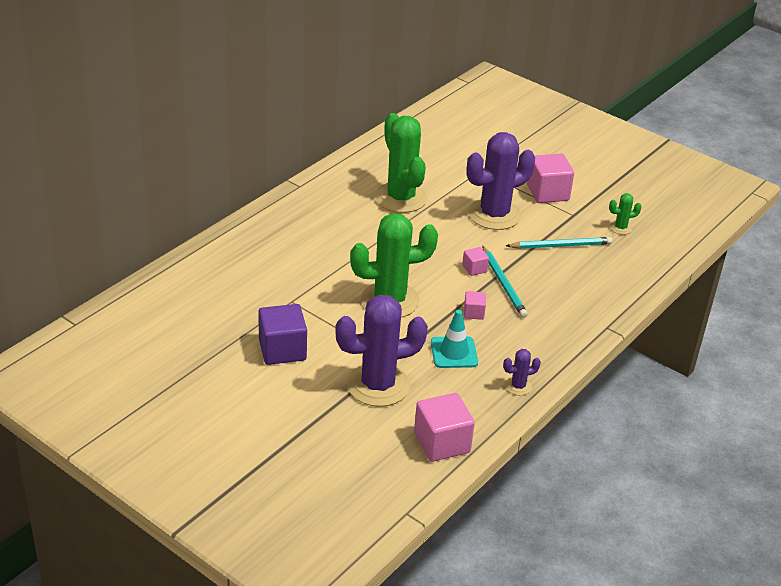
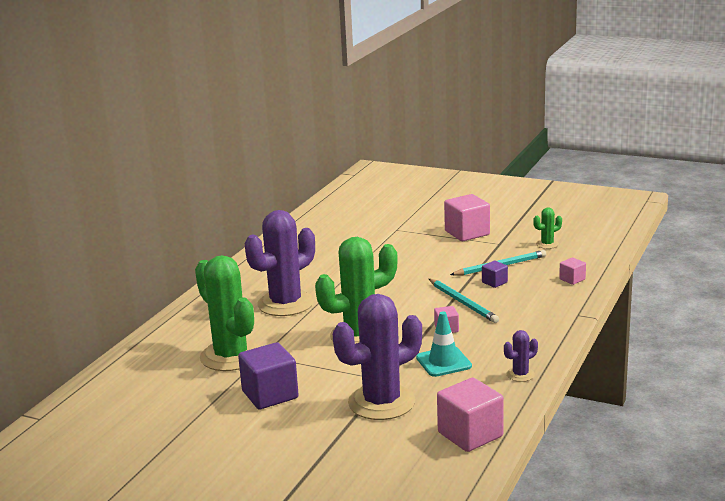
camera: 10 degrees left, 15 degrees down
green cactus [375,113,427,213] -> green cactus moved to [195,255,259,371]
pink cube [462,247,489,276] -> pink cube moved to [559,257,586,285]
purple cactus [467,132,535,230] -> purple cactus moved to [245,210,315,316]
none -> purple cube [482,261,508,288]

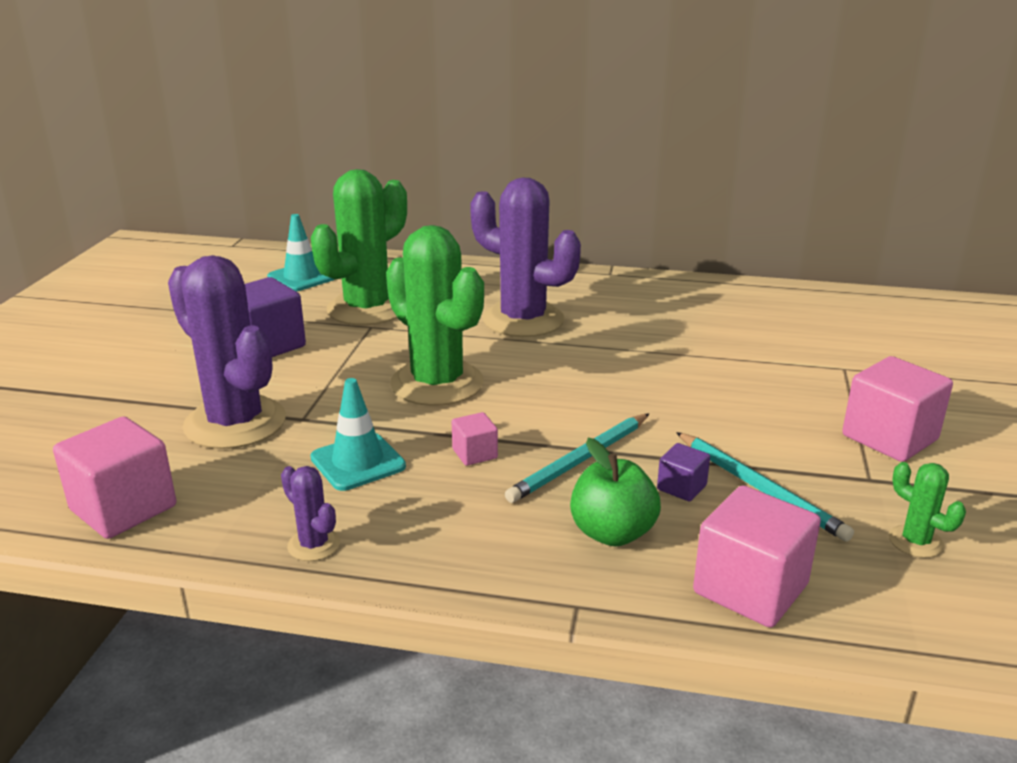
camera: 75 degrees right, 5 degrees up
pink cube [559,257,586,285] -> pink cube [693,485,821,628], size x1.99
none -> turquoise traffic cone [267,214,335,292]
none -> green apple [570,438,661,547]

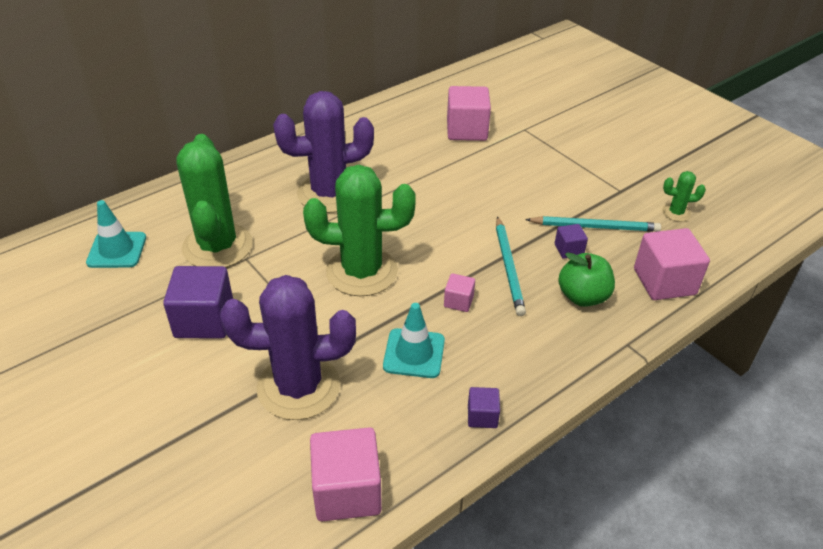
camera: 50 degrees left, 15 degrees up
purple cactus [281,466,340,561] -> purple cube [468,387,500,428]
pink cube [842,356,953,462] -> pink cube moved to [447,86,491,141]

